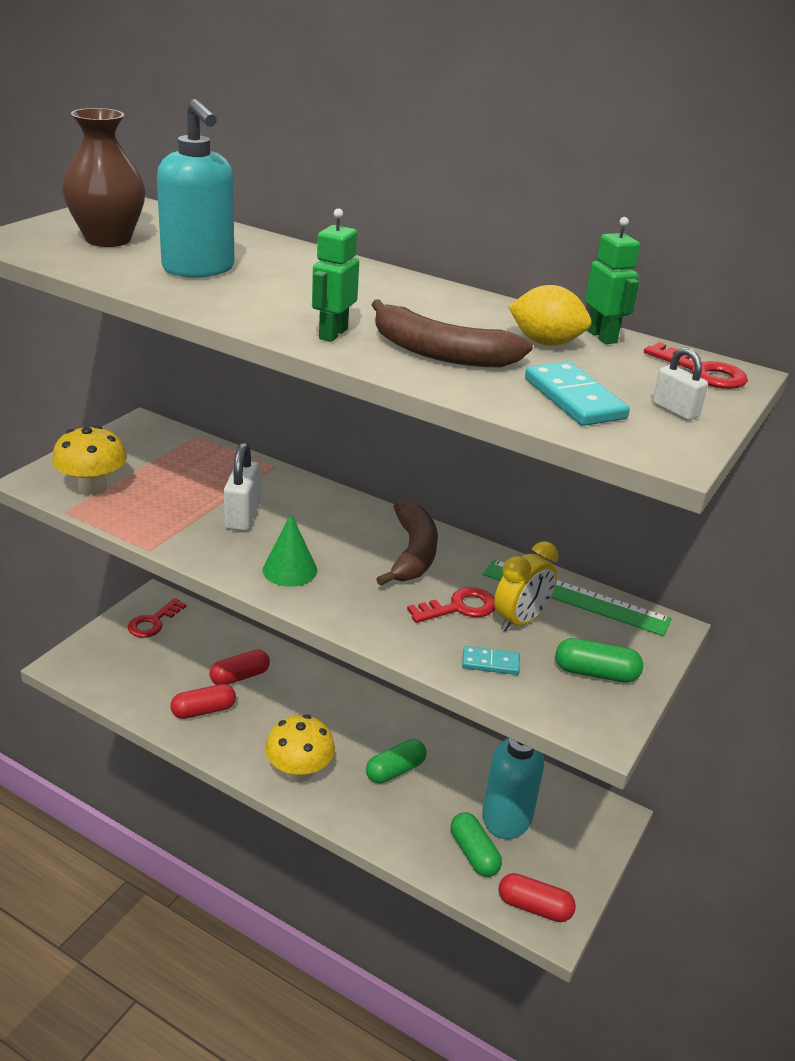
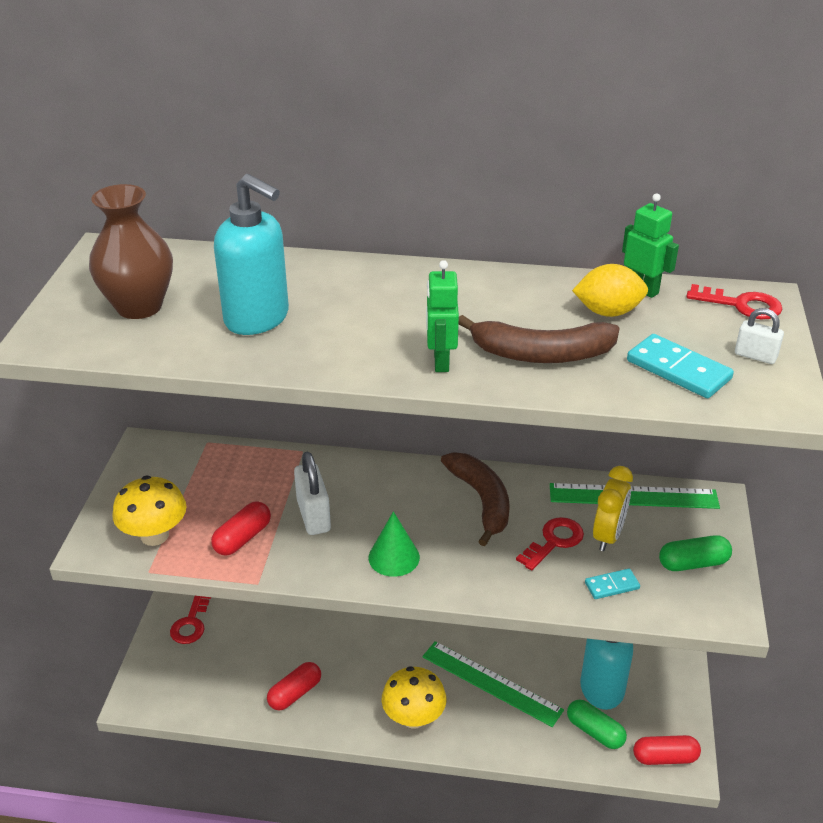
camera: 20 degrees left, 5 degrees up
red capsule [210,650,270,685] -> red capsule moved to [211,501,271,556]
green capsule [366,739,427,783] -> green ruler [422,641,564,727]

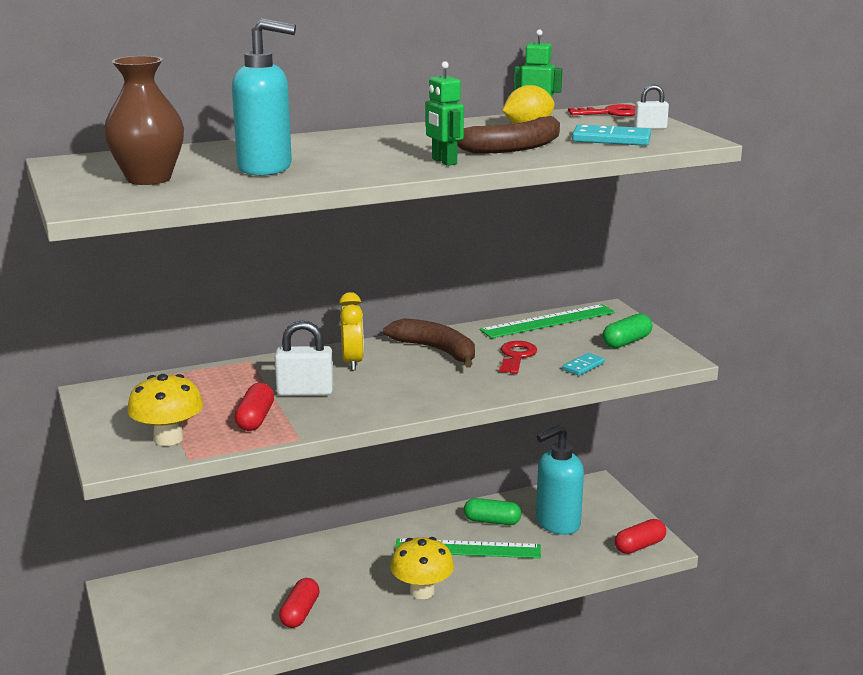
camera: 30 degrees left, 15 degrees down
red key [170,596,211,644] -> none
white padlock [294,452,331,535] -> white padlock turned 45 degrees counterclockwise [275,321,333,396]
green cone [368,511,420,577] -> none
green capsule [567,700,627,749] -> green capsule moved to [464,498,521,525]
yellow clock [593,466,633,551] -> yellow clock moved to [339,292,364,370]

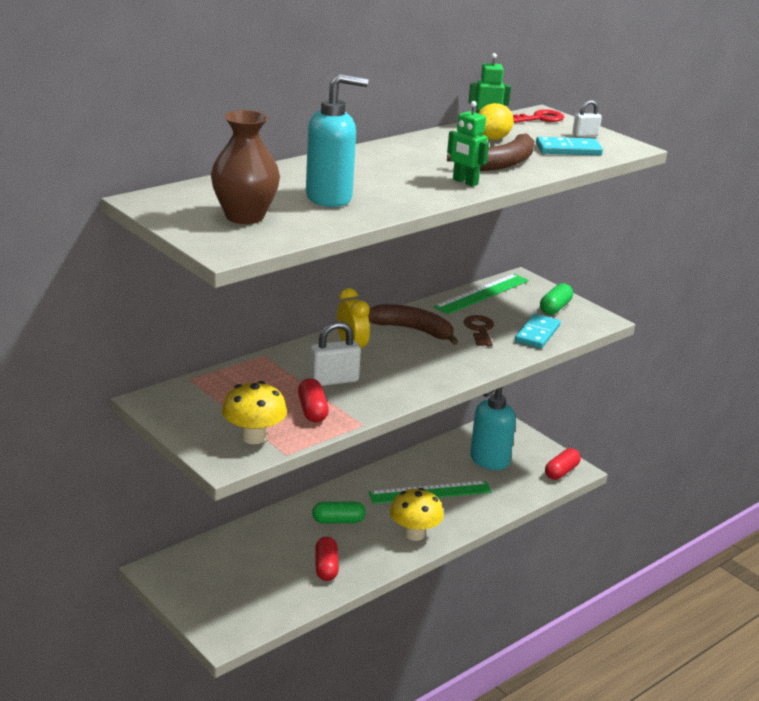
camera: 20 degrees left, 5 degrees up
green capsule [464,498,521,525] -> green capsule moved to [312,501,366,524]
red key [499,341,537,374] -> brown key [464,315,494,346]
turquoise domino [562,353,605,376] -> turquoise domino [515,314,560,349], size x1.64

